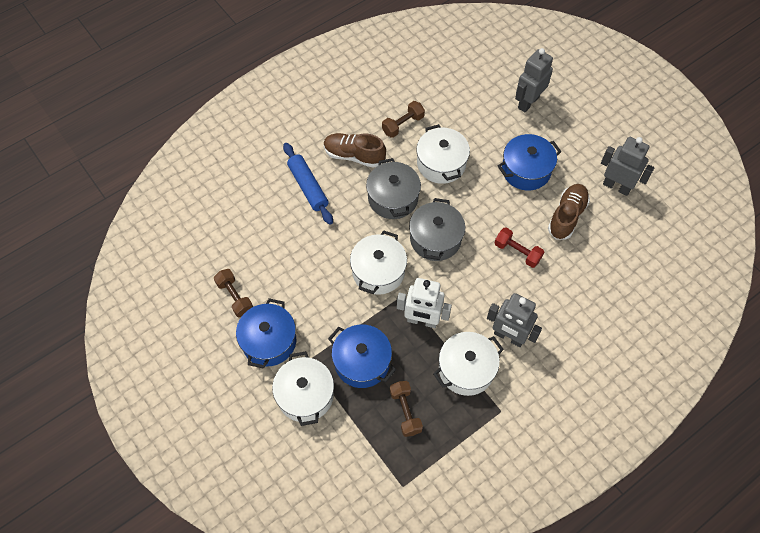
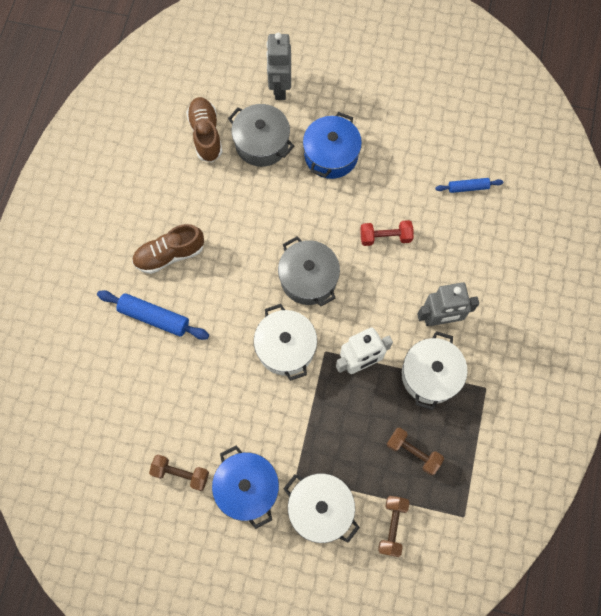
camera: 40 degrees left, 10 degrees up
blue pot [328,324,396,388] -> none
grey pot [366,158,421,219] -> grey pot moved to [228,104,294,167]
brown dumbbell [382,101,425,138] -> brown dumbbell moved to [378,496,410,557]
white pot [416,124,470,184] -> none
brown shoe [548,184,590,240] -> brown shoe moved to [186,97,222,162]
grey robot [601,137,655,196] -> none
none -> blue rolling pin [435,178,503,193]

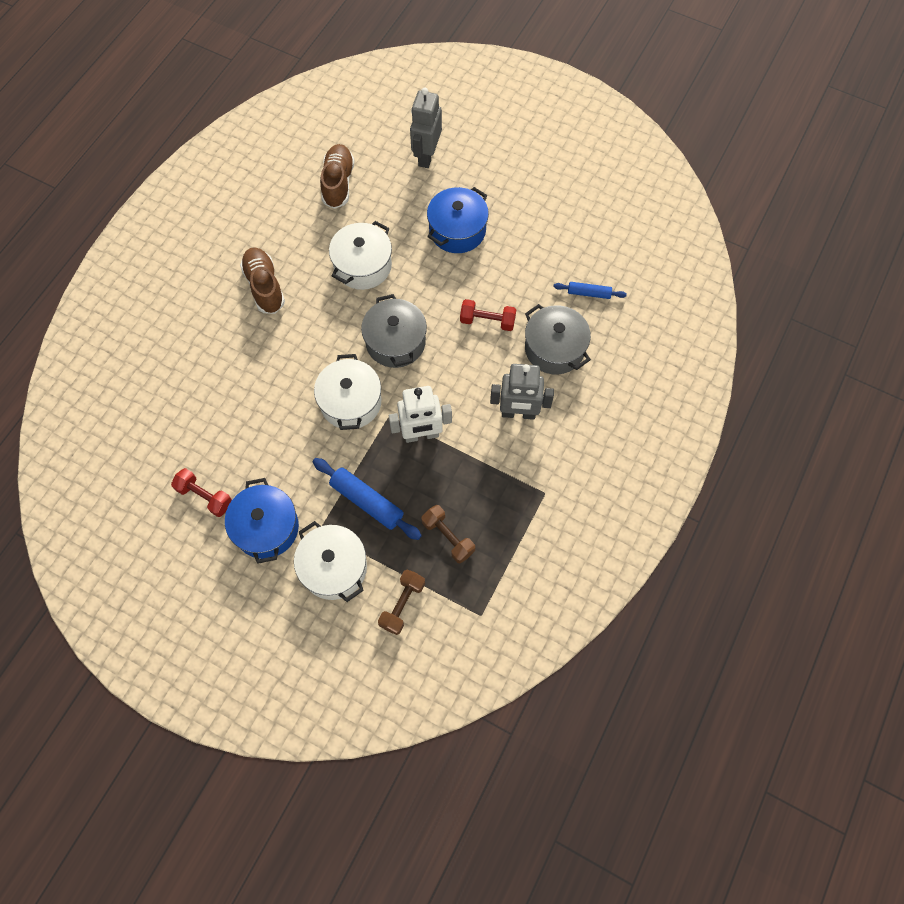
camera: 15 degrees right, 5 degrees down
blue rolling pin [97,290,209,340] -> blue rolling pin moved to [313,458,422,540]
brown shoe [132,224,204,274] -> brown shoe turned 75 degrees clockwise [240,247,285,314]
brown dumbbell [149,455,209,491] -> red dumbbell [171,468,232,517]
grey pot [228,104,294,167] -> grey pot moved to [525,304,591,375]
white pot [402,331,468,410] -> white pot moved to [329,221,392,290]

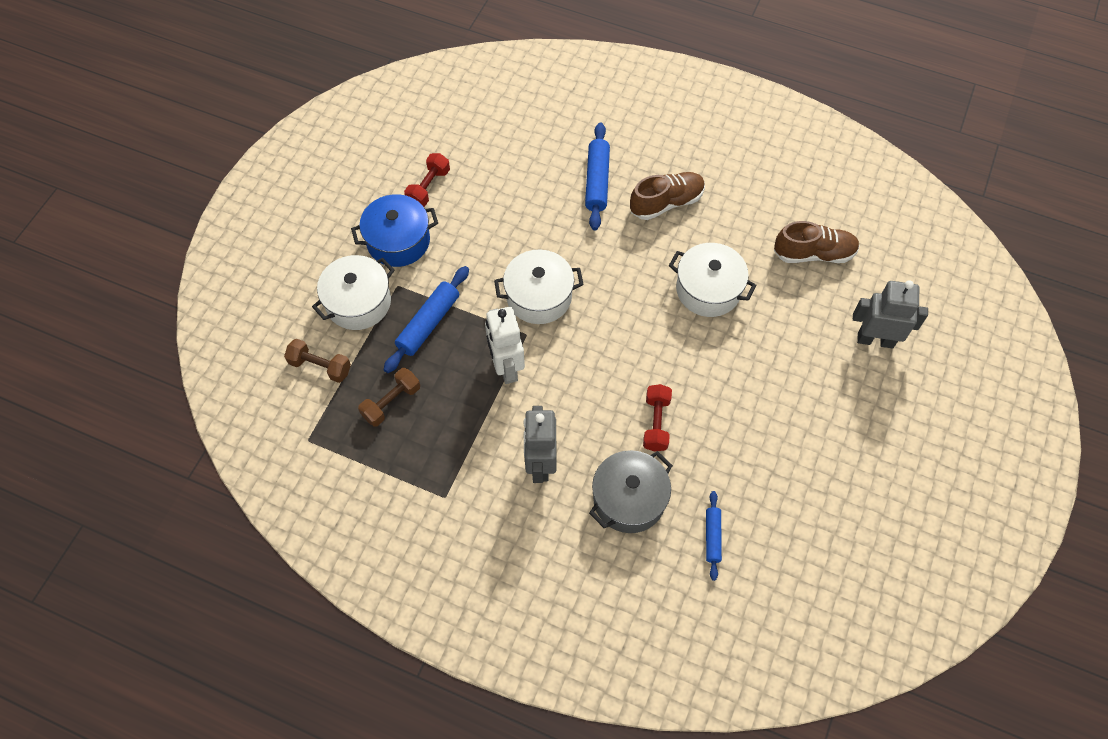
camera: 85 degrees right, 5 degrees down
grey pot [361,294,427,368] -> none
blue pot [427,187,489,253] -> none
none -> blue rolling pin [585,122,610,230]

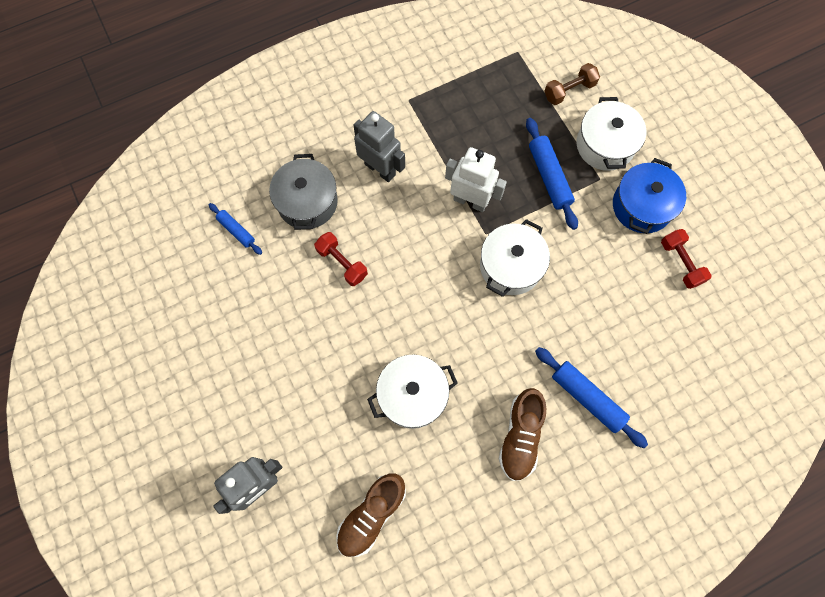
camera: 130 degrees right, 10 degrees up
brown dumbbell [358,368,420,427] -> none

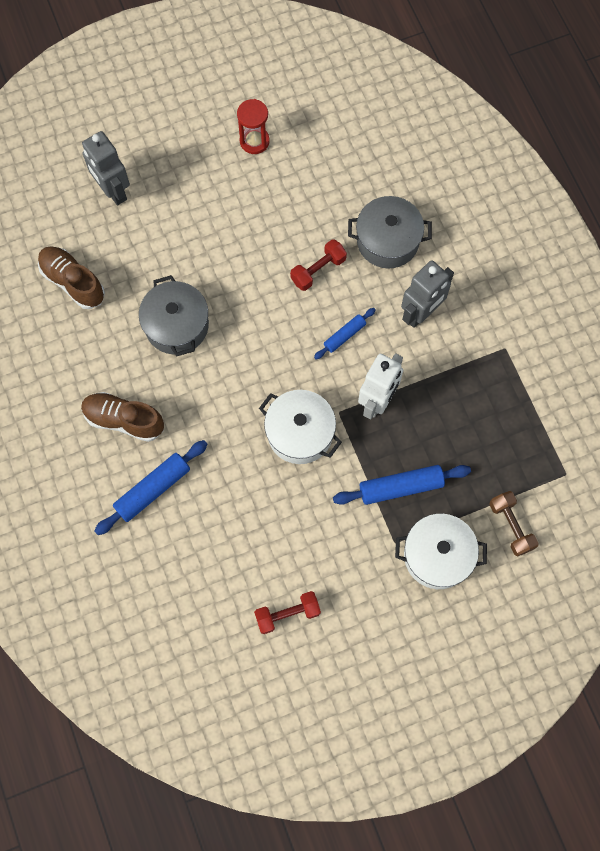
camera: 95 degrees right, 0 degrees up
blue rolling pin [209,203,262,255] -> blue rolling pin moved to [314,308,376,360]
white pot [367,355,458,429] -> grey pot [139,275,209,356]
blue pot [613,158,686,234] -> none
none -> red hourglass [237,99,270,154]

